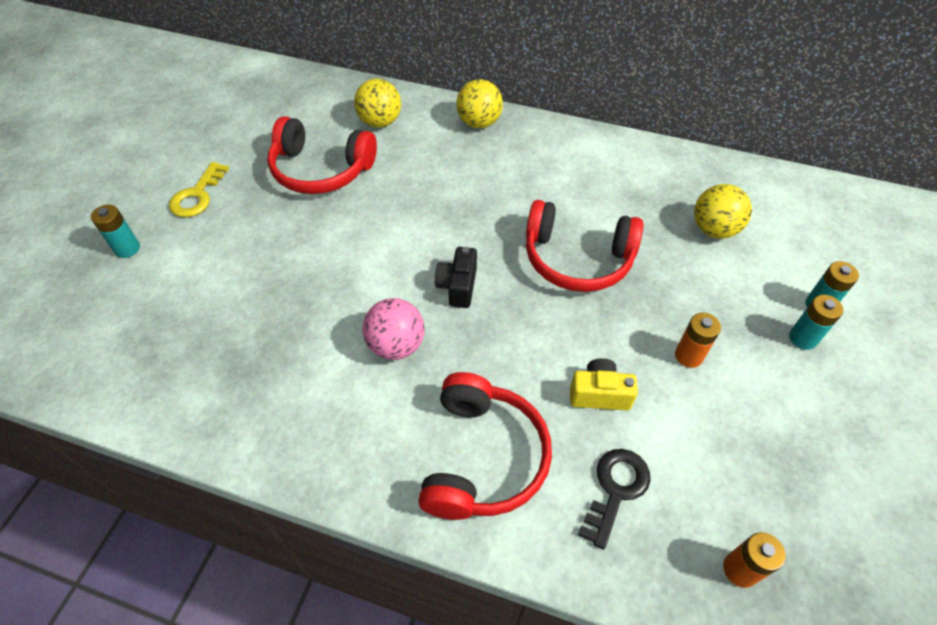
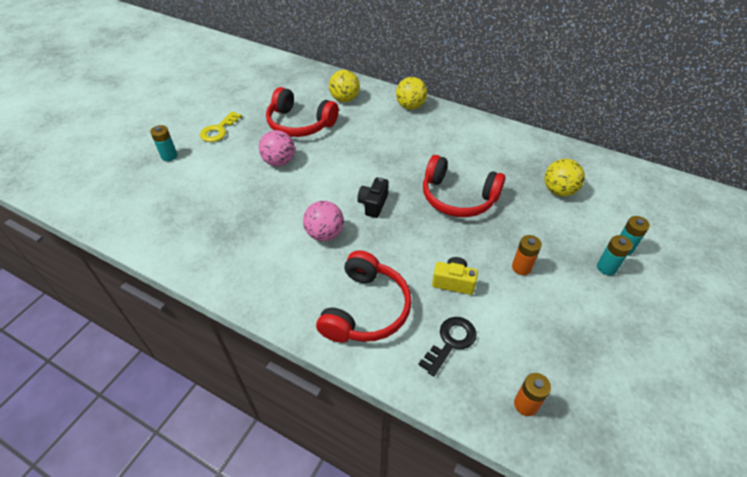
camera: 10 degrees right, 5 degrees down
none -> pink ball [259,130,295,166]

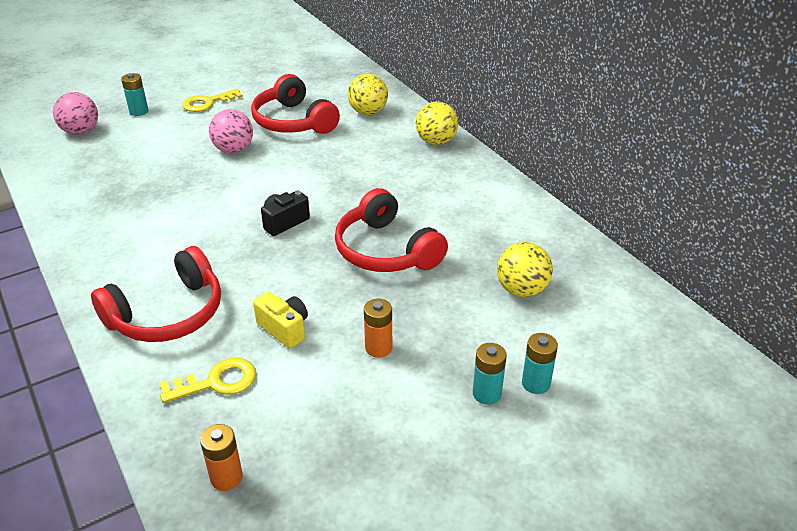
camera: 30 degrees right, 10 degrees down
pink ball [303,201,344,241] -> pink ball moved to [53,92,98,135]
black key [418,317,477,376] -> yellow key [160,358,256,403]

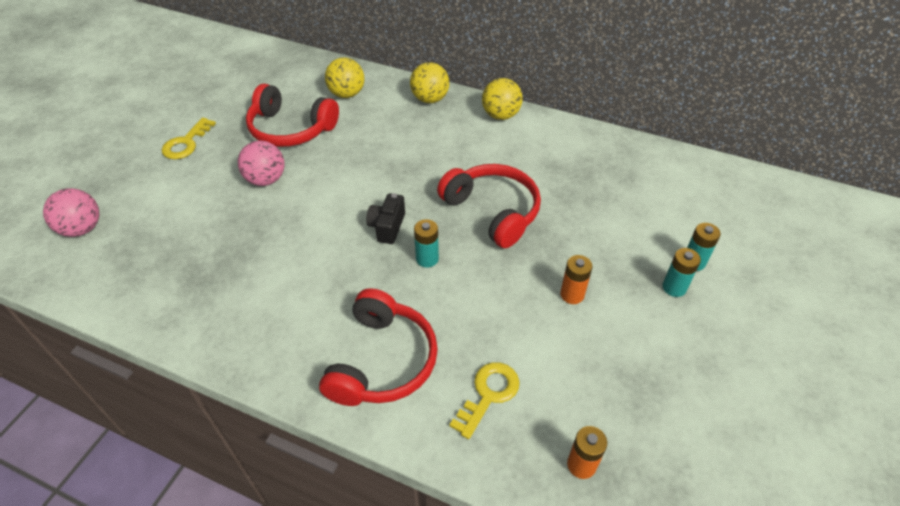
camera: 35 degrees left, 10 degrees up
turquoise battery [121,73,148,116] -> turquoise battery moved to [414,219,439,268]
yellow camera [253,292,308,349] -> none
red headphones [335,188,448,272] -> red headphones turned 150 degrees counterclockwise [437,164,541,248]
yellow ball [497,242,553,297] -> yellow ball moved to [482,78,523,120]

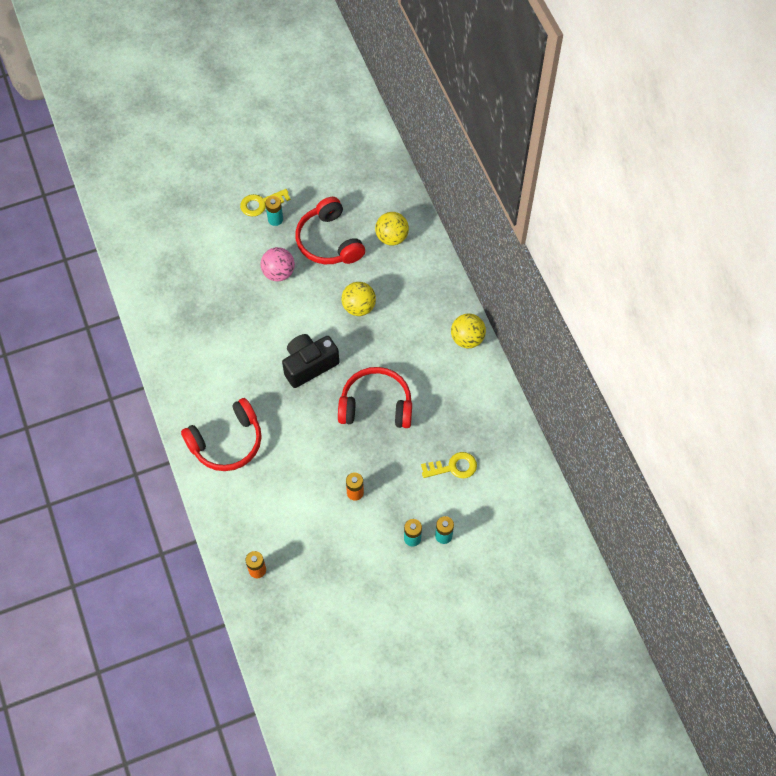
camera: 45 degrees right, 15 degrees up
pink ball [43,188,99,237] -> none
black camera [366,193,405,244] -> black camera [282,334,339,388], size x1.63
yellow ball [410,62,449,103] -> yellow ball moved to [342,282,376,316]
turquoise battery [414,219,439,268] -> turquoise battery moved to [265,196,283,226]
red headphones [437,164,541,248] -> red headphones turned 90 degrees counterclockwise [338,367,412,428]
yellow key [449,362,520,439] -> yellow key moved to [421,452,477,478]

